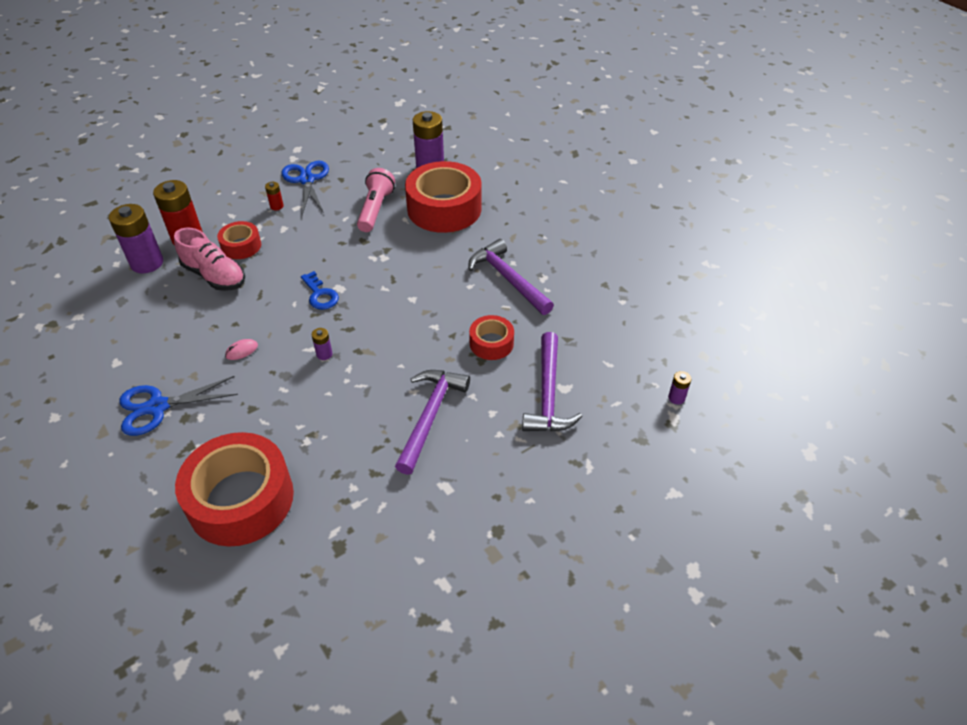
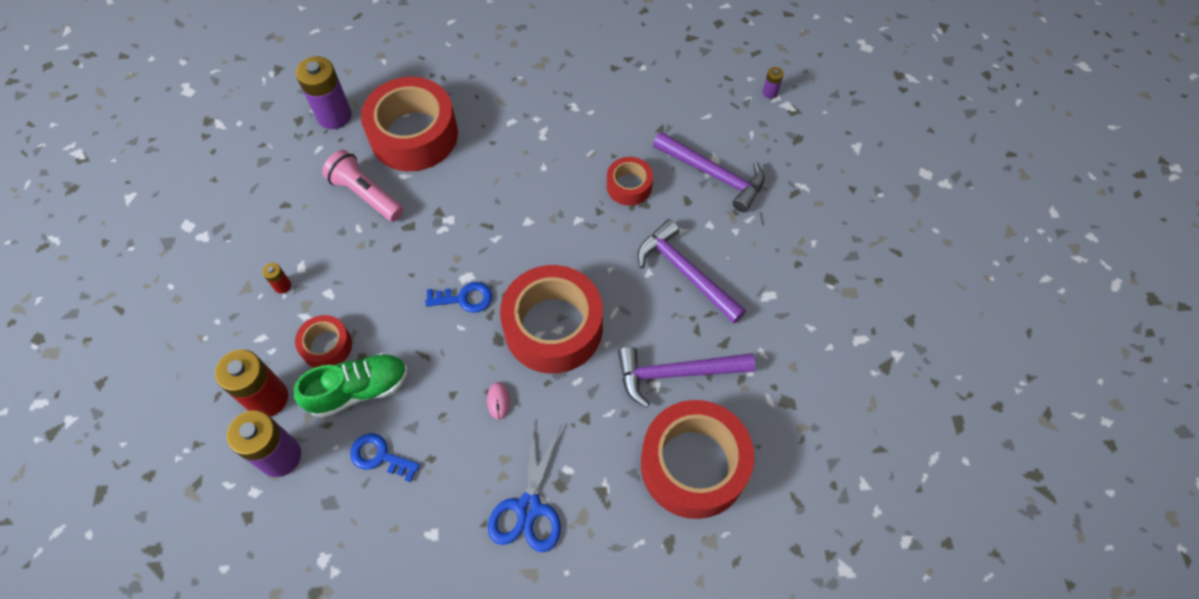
camera: 60 degrees left, 15 degrees up
pink shoe [174,228,245,291] -> green shoe [294,353,408,418]
blue scissors [281,161,329,215] -> none
purple battery [312,328,333,360] -> red tape [500,265,603,373]
purple hammer [468,239,554,315] -> purple hammer moved to [618,347,755,408]
none -> blue key [350,433,420,482]

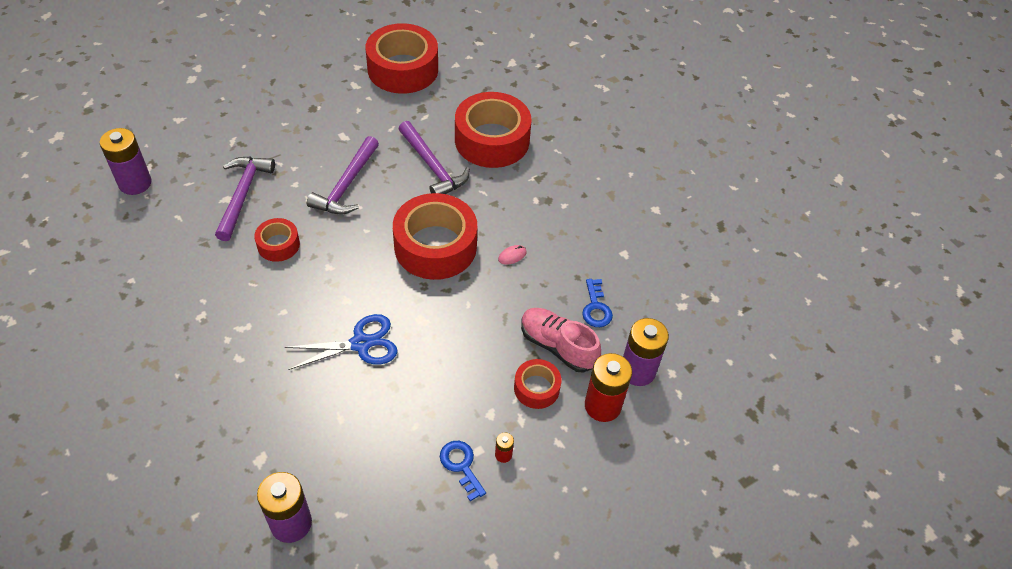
camera: 120 degrees left, 10 degrees down
green shoe [294,353,408,418] -> pink shoe [521,308,601,373]
pink flashlight [322,150,404,222] -> none
red tape [361,77,458,171] -> red tape moved to [366,23,438,94]
blue key [425,282,492,313] -> blue key moved to [440,441,486,501]
blue scissors [488,421,562,552] -> blue scissors moved to [285,314,398,370]
purple battery [763,67,783,99] -> purple battery [100,128,152,195], size x2.24

